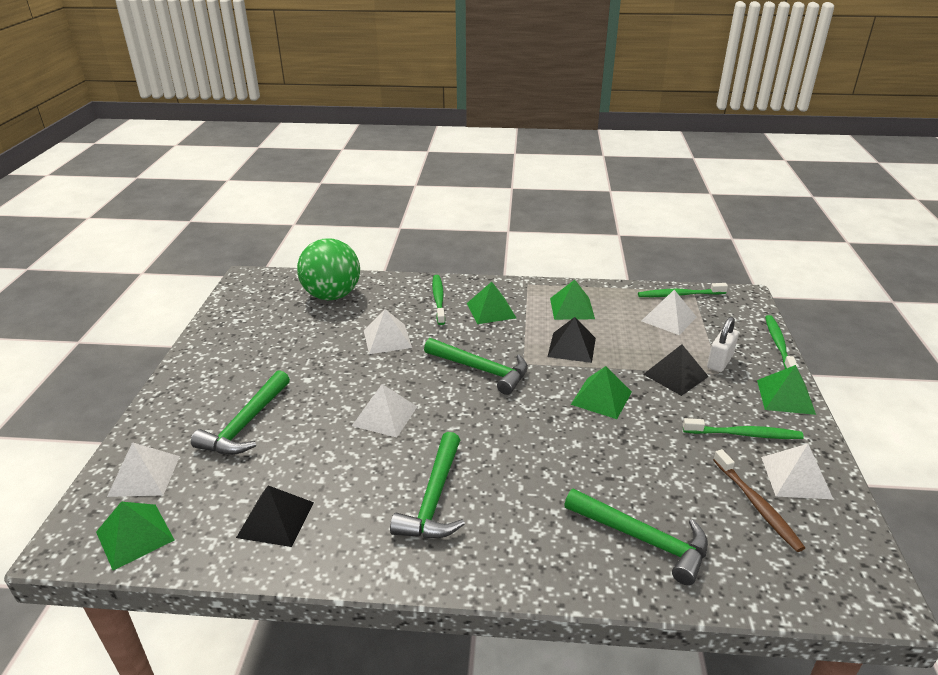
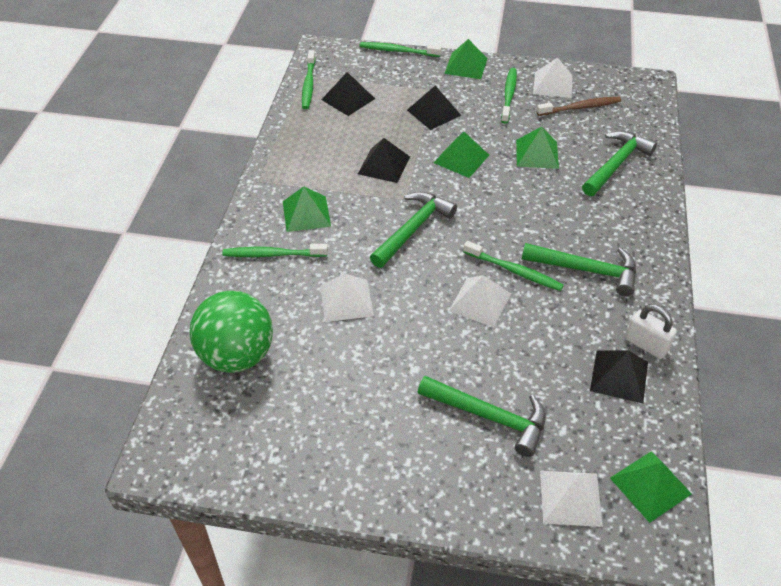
camera: 85 degrees left, 15 degrees up
green pyramid [550,280,595,320] -> green pyramid moved to [516,127,559,169]
white pyramid [642,290,696,335] -> black pyramid [321,72,375,116]
white padlock [707,317,739,372] -> white padlock moved to [625,304,677,359]
none -> green toothbrush [463,241,564,291]

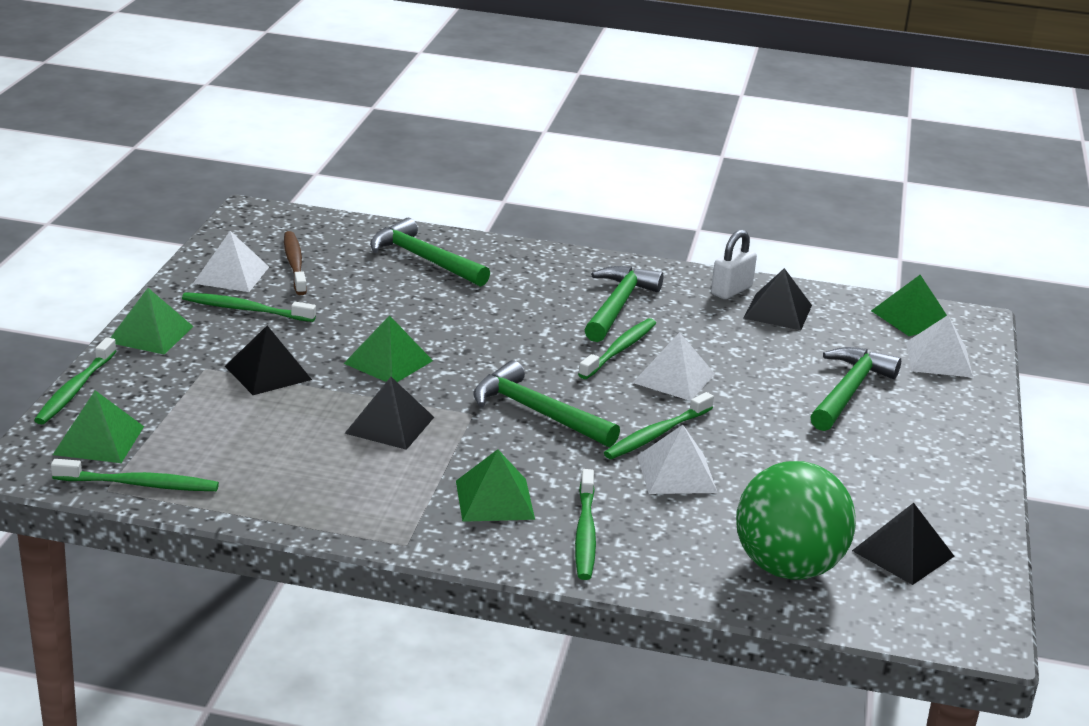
camera: 90 degrees left, 20 degrees down
black pyramid [321,72,375,116] -> black pyramid moved to [852,503,955,585]
green pyramid [516,127,559,169] -> green pyramid moved to [53,390,144,463]
none -> green toothbrush [604,392,714,459]

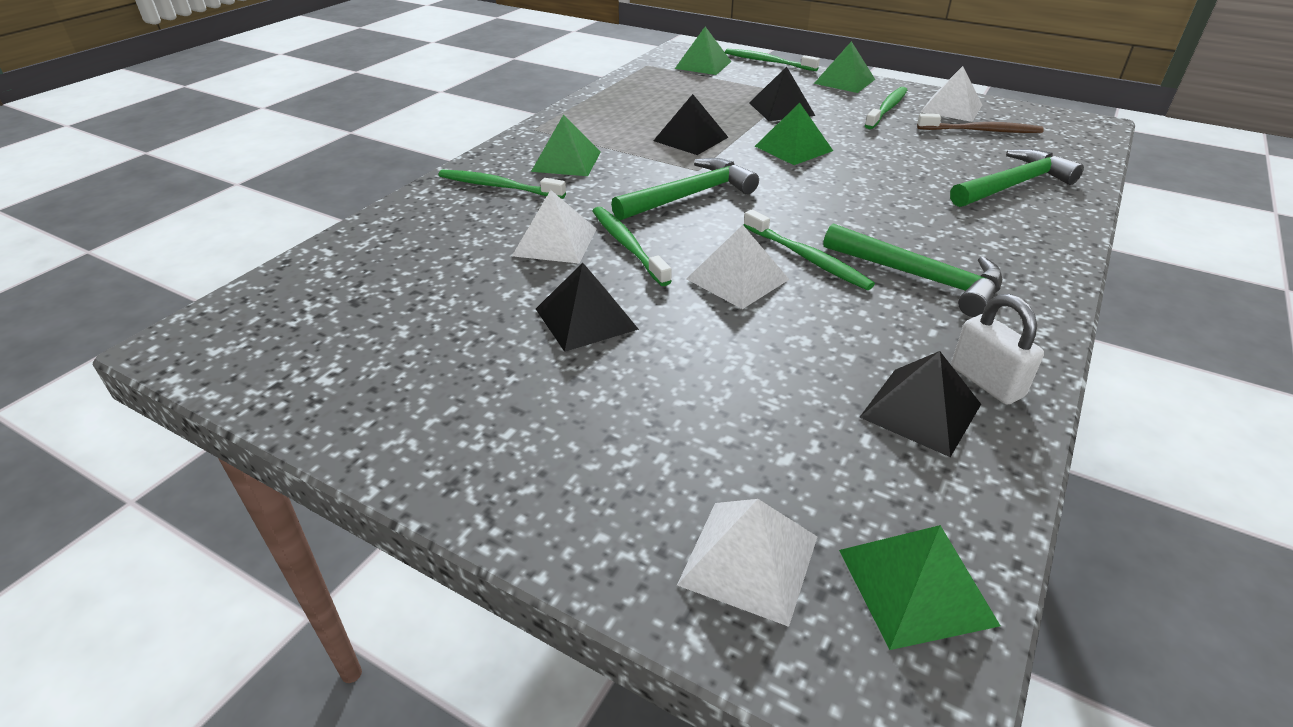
camera: 110 degrees right, 10 degrees up
green toothbrush [51,459,219,491] -> none
green ball [736,461,856,580] -> none
green hammer [810,347,901,431] -> none
black pyramid [852,503,955,585] -> black pyramid moved to [536,263,639,352]

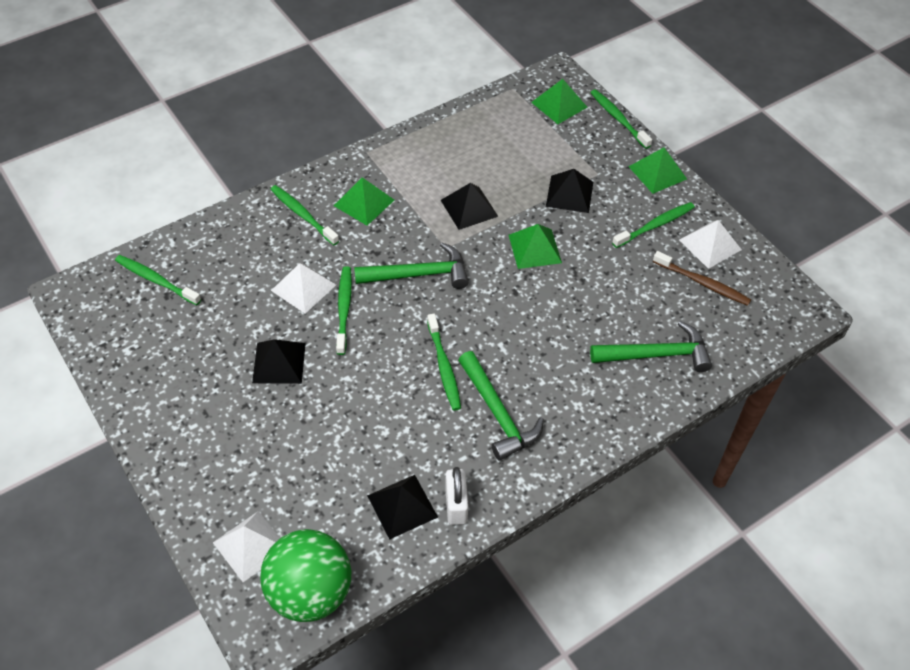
camera: 25 degrees right, 15 degrees up
white pyramid [686,225,790,309] -> none
green pyramid [839,525,1001,650] -> green ball [260,529,351,622]
none -> green toothbrush [115,255,201,305]

